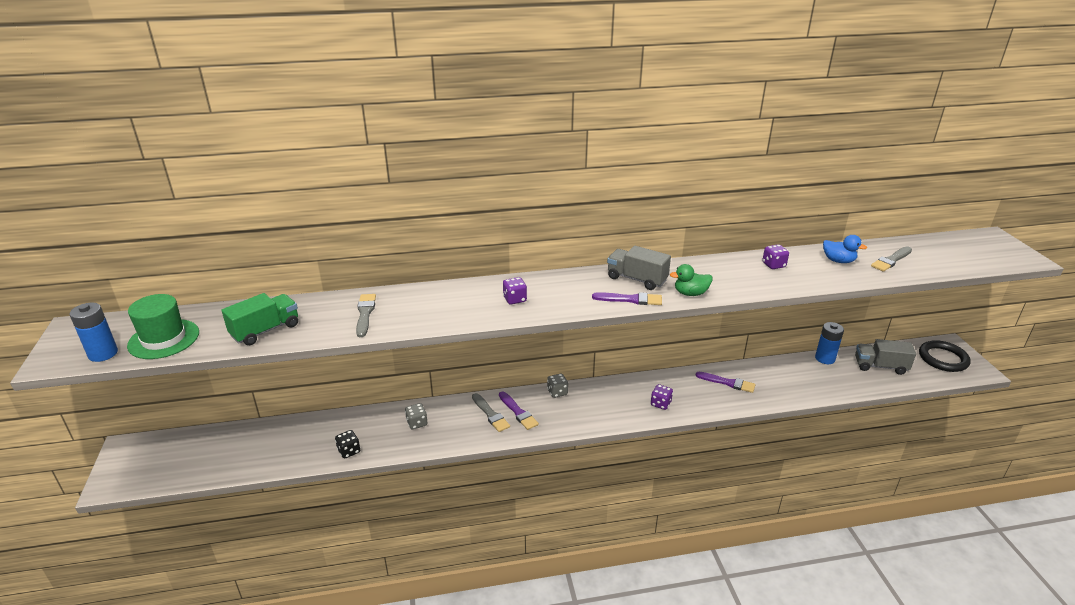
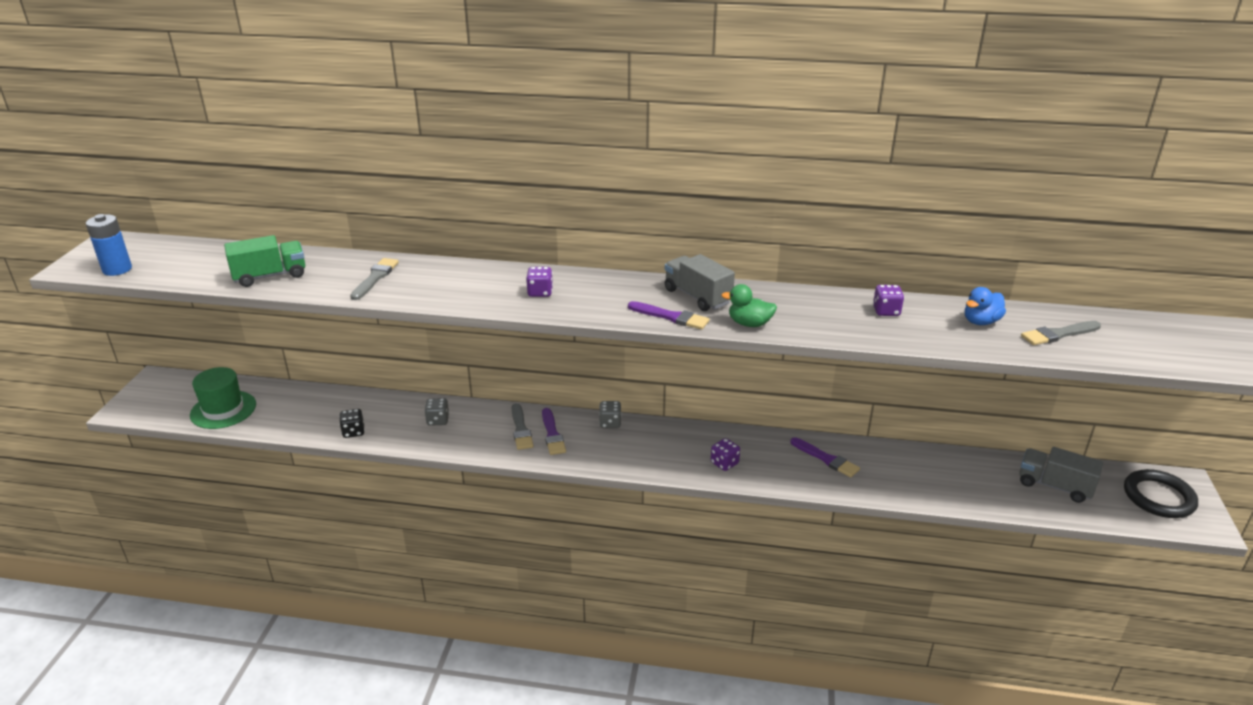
camera: 20 degrees right, 0 degrees up
green hat [127,294,199,359] -> green hat moved to [190,367,256,429]
blue battery [815,322,844,364] -> none
blue duck [823,235,867,263] -> blue duck turned 90 degrees clockwise [965,287,1006,325]

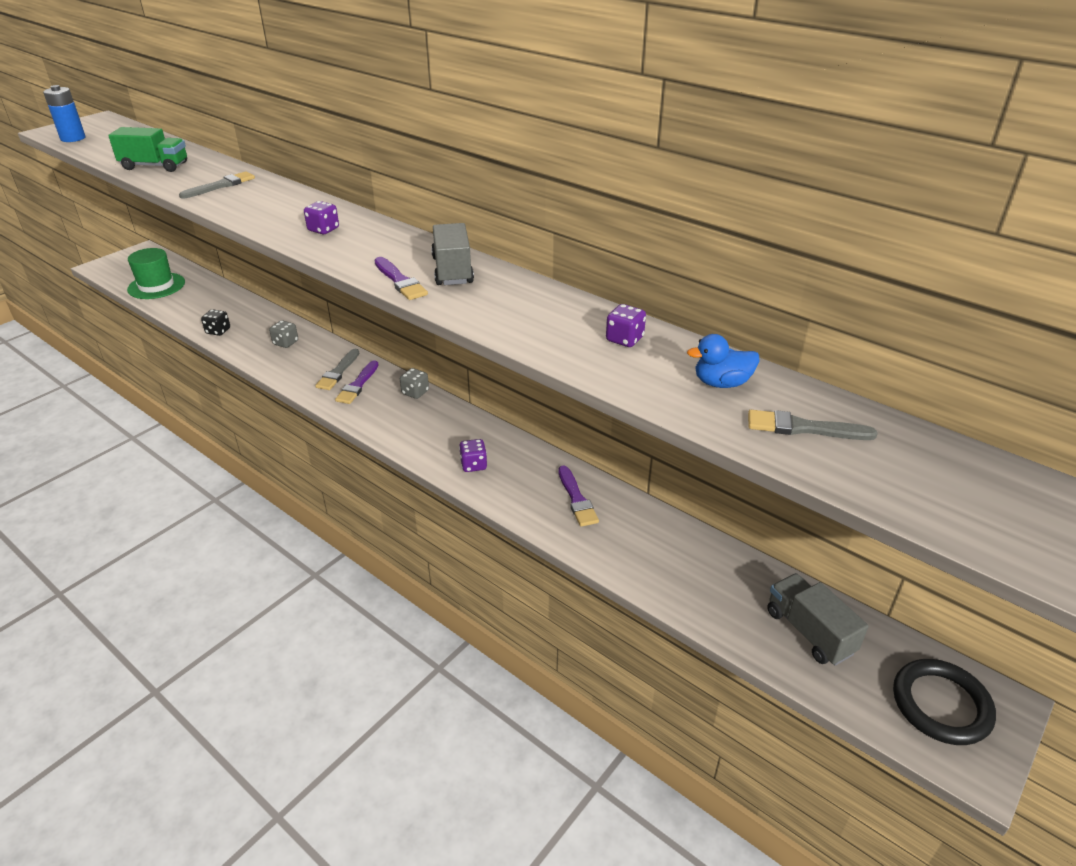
camera: 30 degrees right, 5 degrees up
green duck [721,284,777,327] -> none

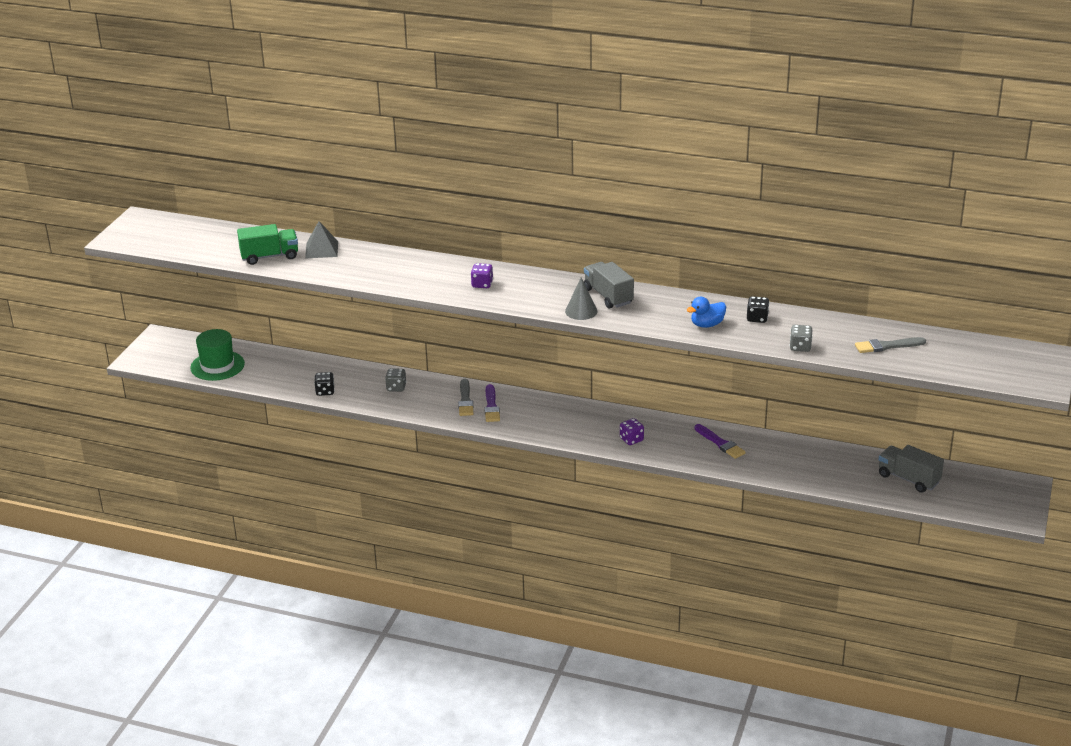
camera: 20 degrees left, 5 degrees down
blue battery [43,85,86,142] -> none
grey brush [179,171,255,199] -> none
purple brush [374,257,428,300] -> grey cone [565,277,597,320]
grey dice [400,368,429,399] -> grey dice moved to [790,325,812,352]
purple dice [606,304,646,347] -> black dice [747,296,769,323]
blue duck [687,334,759,388] -> blue duck moved to [687,297,726,328]
black ring [893,659,996,745] -> none
none -> grey pyramid [305,221,338,259]

